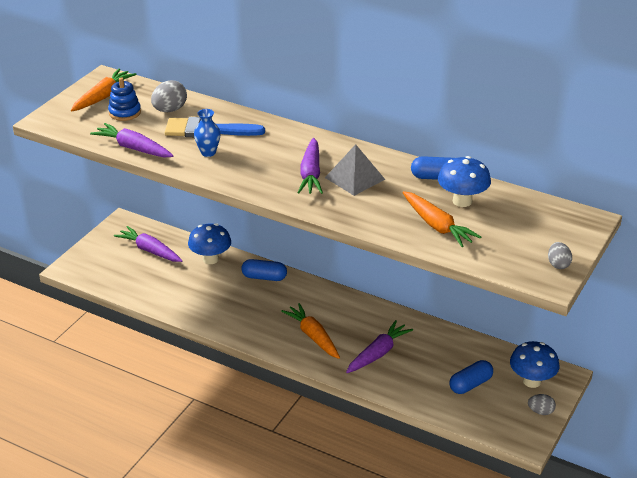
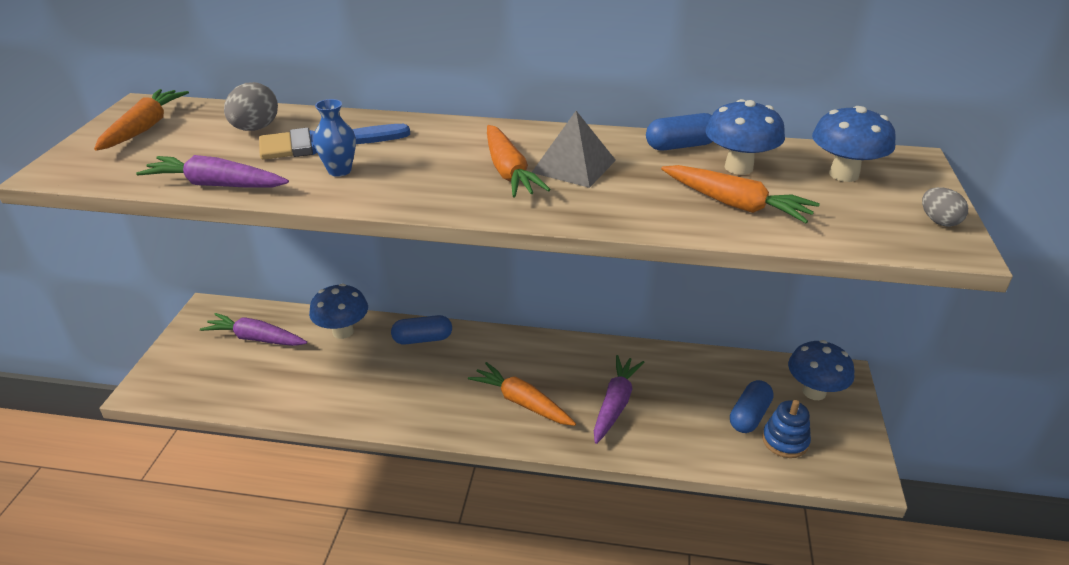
camera: 20 degrees left, 0 degrees up
blue stacking toy [108,77,141,121] -> blue stacking toy moved to [762,400,811,458]
purple carrot [297,138,323,194] -> orange carrot [487,125,551,197]
grey egg [528,394,556,415] -> none
none -> blue mushroom [812,106,896,182]

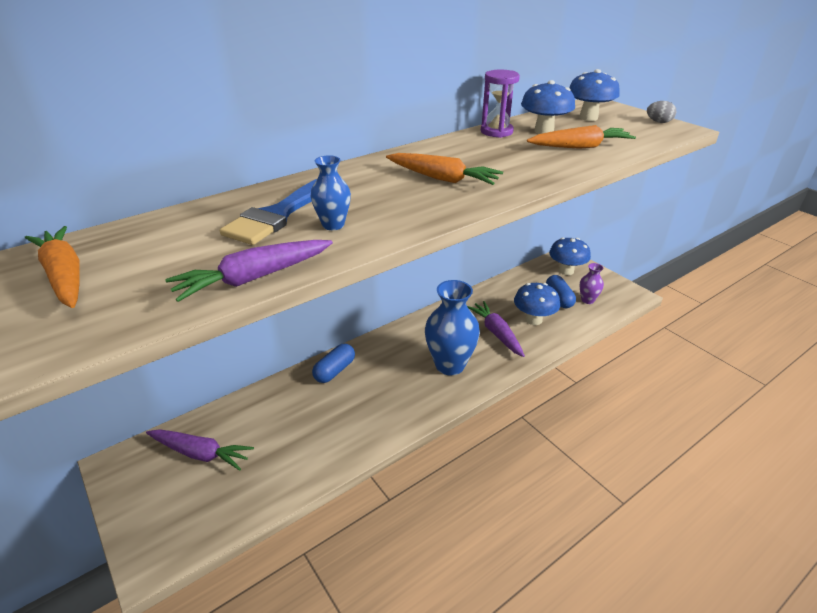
camera: 45 degrees left, 0 degrees up
purple carrot [200,313,307,346] -> purple carrot turned 135 degrees counterclockwise [146,429,254,471]
grey egg [224,82,278,131] -> none
blue mushroom [309,283,368,339] -> blue mushroom moved to [514,283,560,325]
orange carrot [468,362,576,426] -> blue vase [425,280,480,375]
grey pyramid [532,111,616,188] -> none
blue capsule [646,113,713,150] -> purple hourglass [481,70,520,138]
blue stacking toy [762,400,811,458] -> purple vase [579,263,604,304]

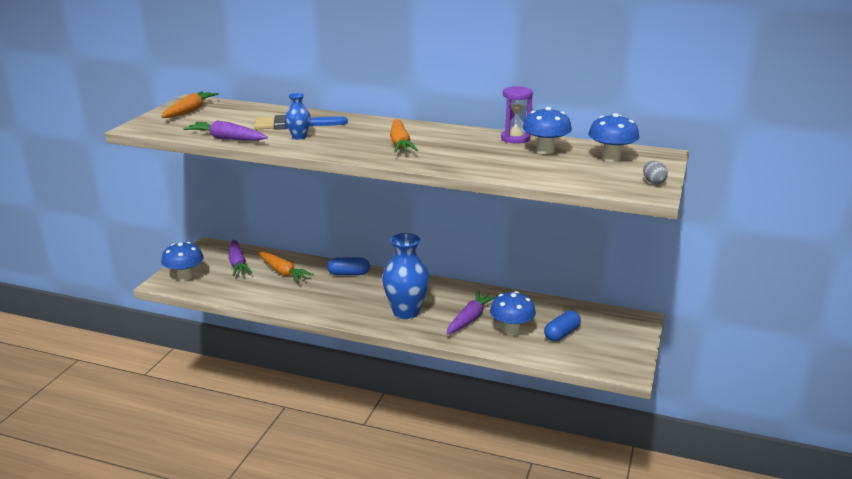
camera: 55 degrees right, 10 degrees down
orange carrot [527,125,636,149] -> orange carrot moved to [258,251,314,282]
blue mushroom [549,237,591,275] -> blue mushroom moved to [161,242,204,281]
purple vase [579,263,604,304] -> none

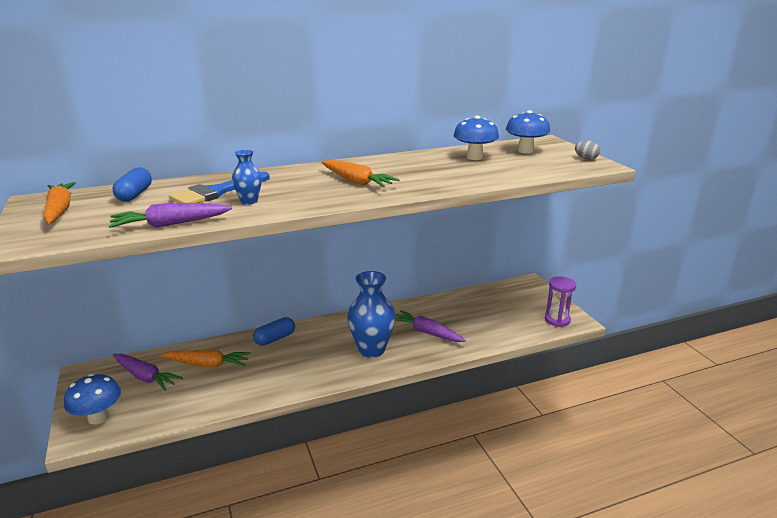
camera: 40 degrees left, 0 degrees up
purple carrot [446,291,497,335] -> purple carrot turned 45 degrees counterclockwise [395,310,466,342]
blue mushroom [490,291,536,335] -> none
purple hourglass [501,86,533,144] -> purple hourglass moved to [545,277,576,327]
blue capsule [544,310,581,341] -> blue capsule moved to [113,167,152,202]

